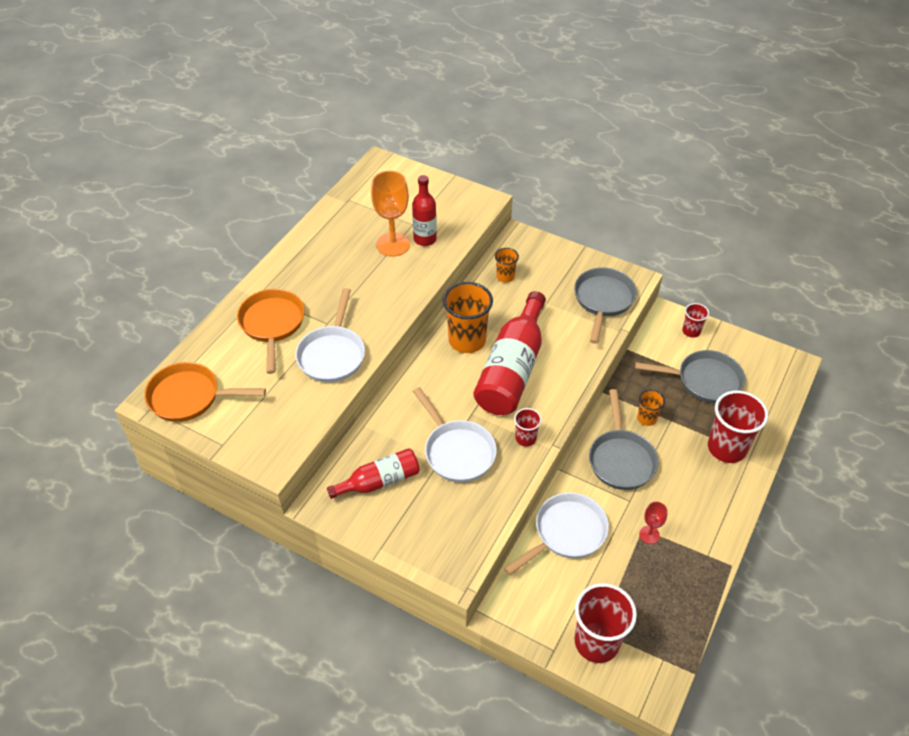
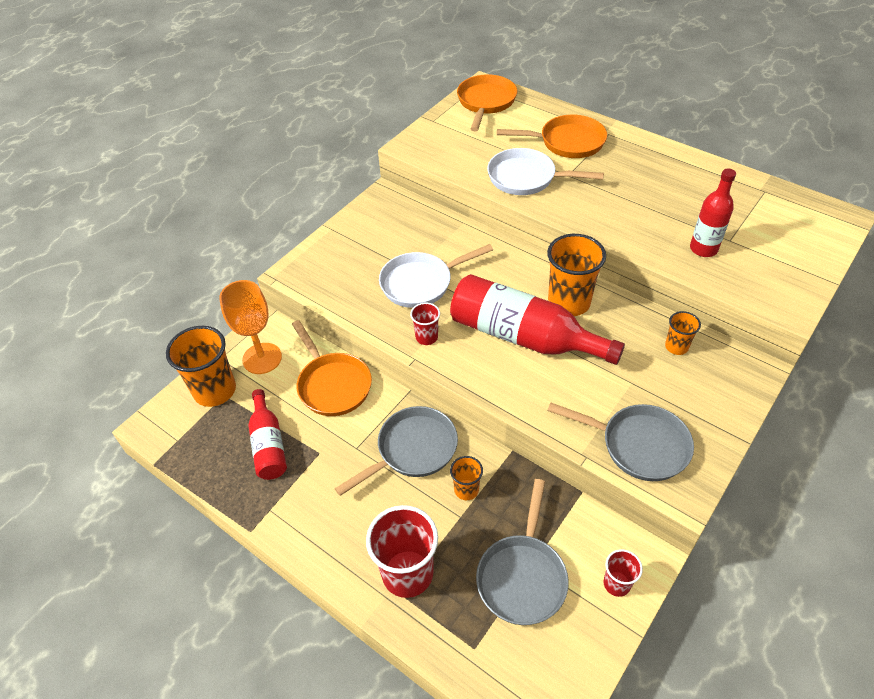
camera: 100 degrees right, 0 degrees up
red bottle [327,448,420,499] -> red bottle moved to [248,389,287,480]
orange goblet [371,171,410,257] -> orange goblet moved to [219,280,282,374]
white pan [504,493,609,575] -> orange pan [292,320,372,416]
red cup [575,583,637,663] -> orange cup [166,326,236,407]
grey pan [589,389,658,490] -> grey pan turned 135 degrees clockwise [335,406,458,496]
red goblet [639,502,668,544] -> none

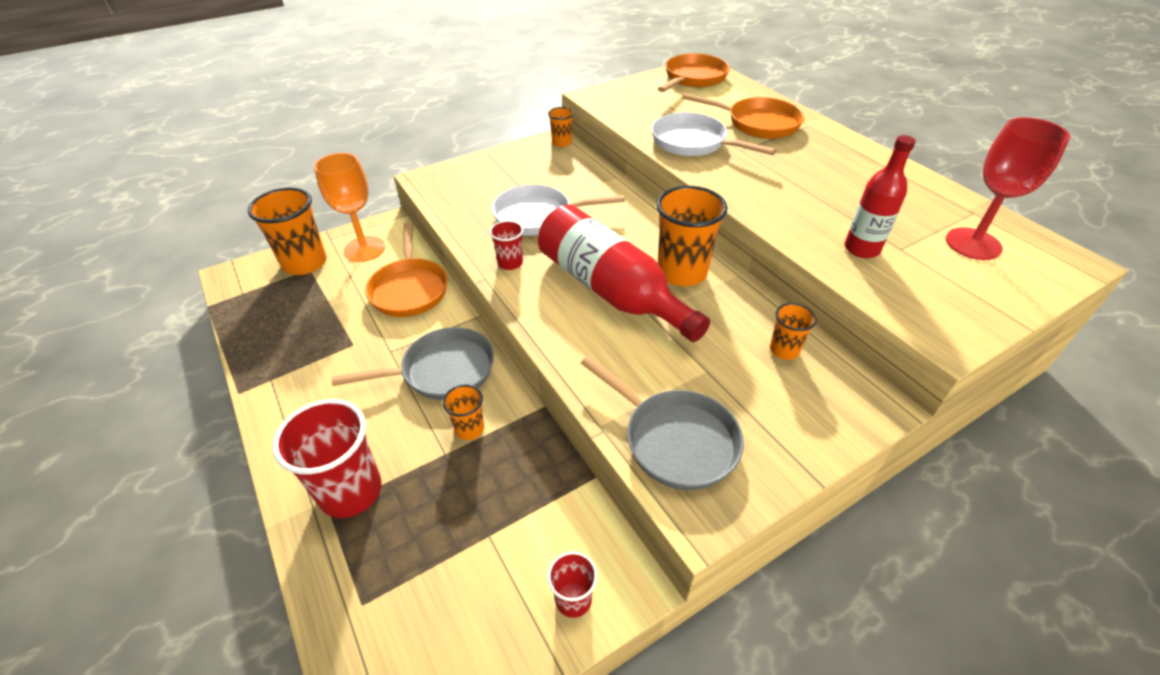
camera: 20 degrees right, 5 degrees down
red bottle [248,389,287,480] -> none
grey pan [476,479,569,625] -> none
none -> orange cup [548,107,574,147]
none -> red goblet [946,117,1070,260]

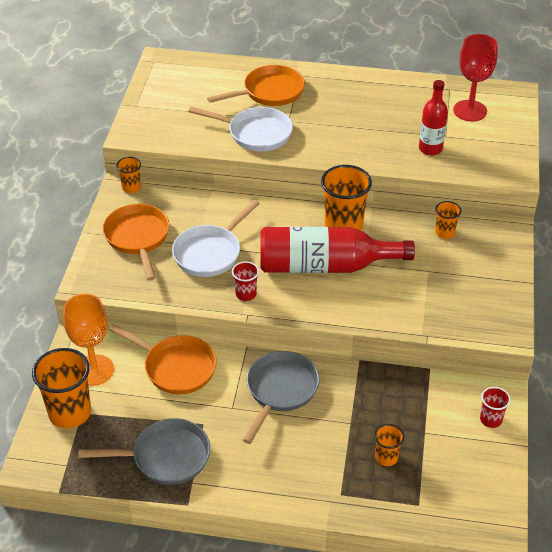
camera: 50 degrees left, 0 degrees up
red cup [272,399,382,518] -> none
orange cup [443,384,484,440] -> orange cup moved to [374,424,404,466]
grey pan [581,356,744,490] -> grey pan moved to [78,418,210,485]
white pan [651,112,777,156] -> white pan turned 150 degrees counterclockwise [188,107,293,151]
orange pan [658,53,730,92] -> orange pan moved to [103,204,170,281]

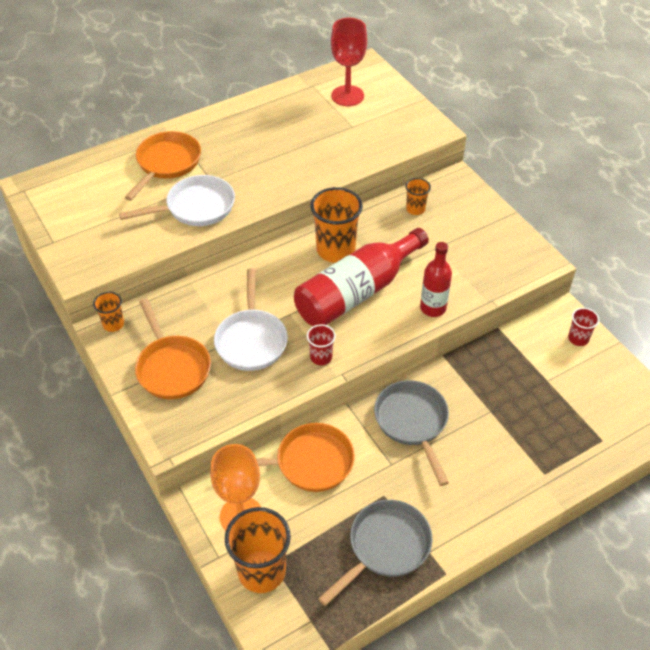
camera: 40 degrees left, 5 degrees up
orange pan [103,204,170,281] -> orange pan turned 150 degrees counterclockwise [135,298,211,399]
orange cup [374,424,404,466] -> none
red bottle [419,80,448,156] -> red bottle moved to [420,242,452,317]

